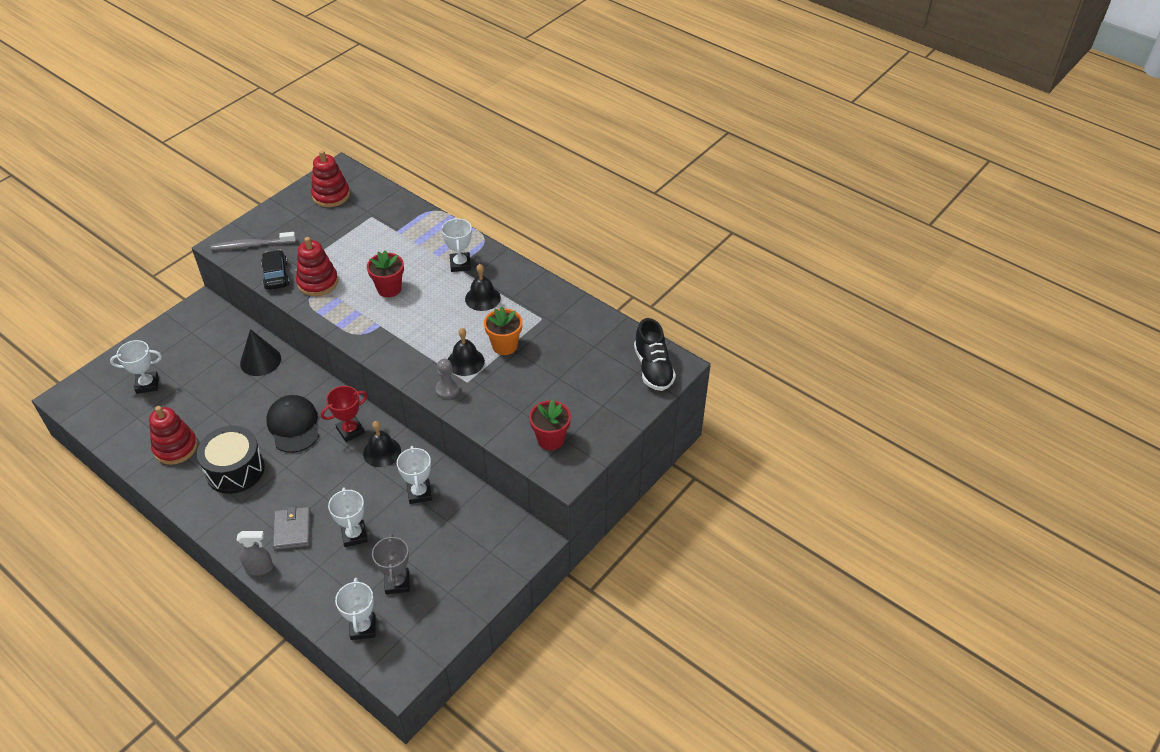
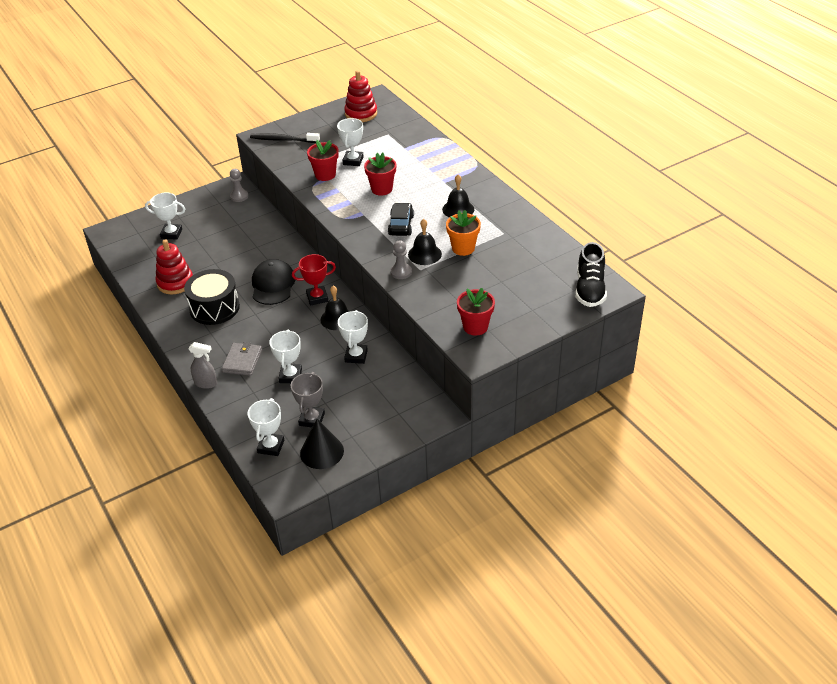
camera: 20 degrees right, 5 degrees down
grey toothbrush [211,232,296,251] -> black toothbrush [250,133,320,143]
black cone [240,329,281,376] -> black cone moved to [300,419,344,469]
black car [261,250,290,290] -> black car moved to [388,203,414,236]
red stacking toy [296,237,338,296] -> red flower pot [307,140,339,181]
white trophy [441,218,472,272] -> white trophy moved to [337,118,364,166]
none -> grey pawn [230,169,248,202]

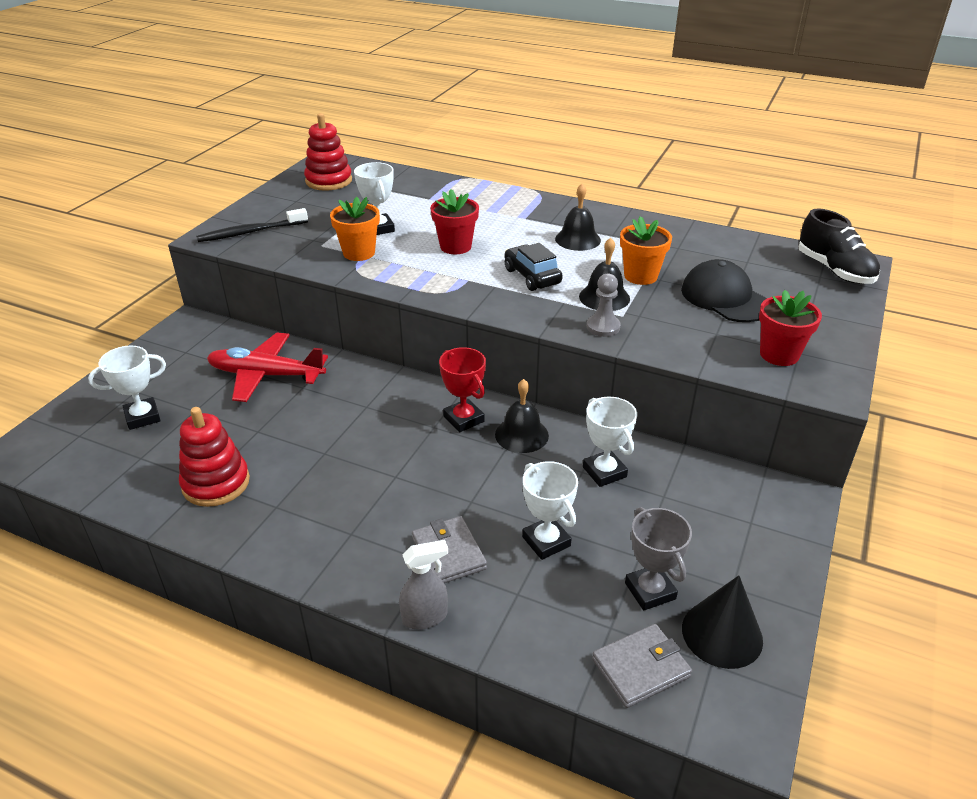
camera: 35 degrees left, 5 degrees down
black drum [184,269,240,325] -> none
grey pawn [230,169,248,202] -> none
white trophy [248,398,284,456] -> grey wallet [592,624,692,708]
black cap [252,259,295,305] -> black cap moved to [681,259,767,322]
red trophy [292,254,336,305] -> red trophy turned 75 degrees counterclockwise [439,347,486,432]
red flower pot [307,140,339,181] -> orange flower pot [330,197,380,261]
none -> red plane [207,332,328,402]

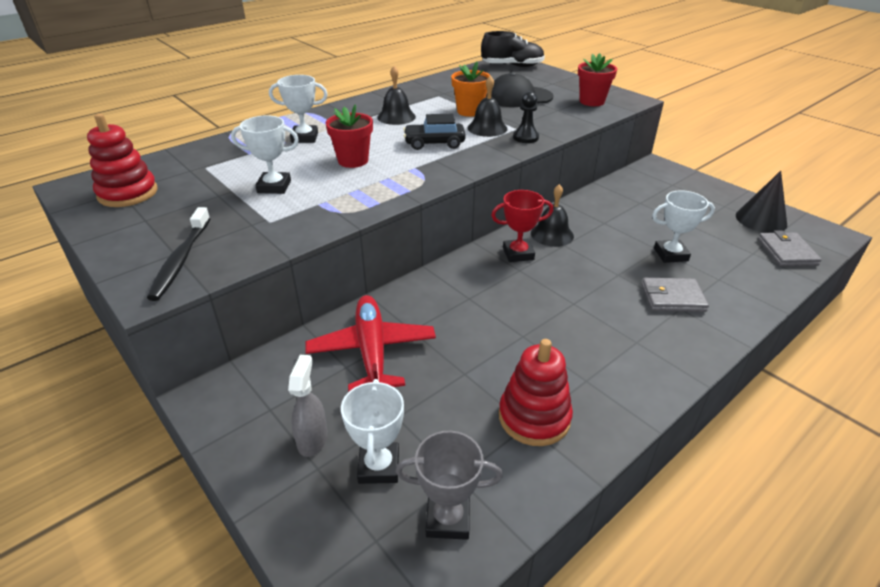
camera: 65 degrees left, 0 degrees up
red plane [207,332,328,402] -> red plane turned 135 degrees clockwise [306,295,436,392]
orange flower pot [330,197,380,261] -> none
grey spray bottle [399,540,448,629] -> grey spray bottle moved to [288,355,328,457]
white trophy [583,396,637,487] -> white trophy moved to [269,75,328,143]
grey pawn [587,273,621,337] -> black pawn [513,91,539,143]
grey trophy [625,507,692,610] -> grey trophy moved to [396,431,503,540]

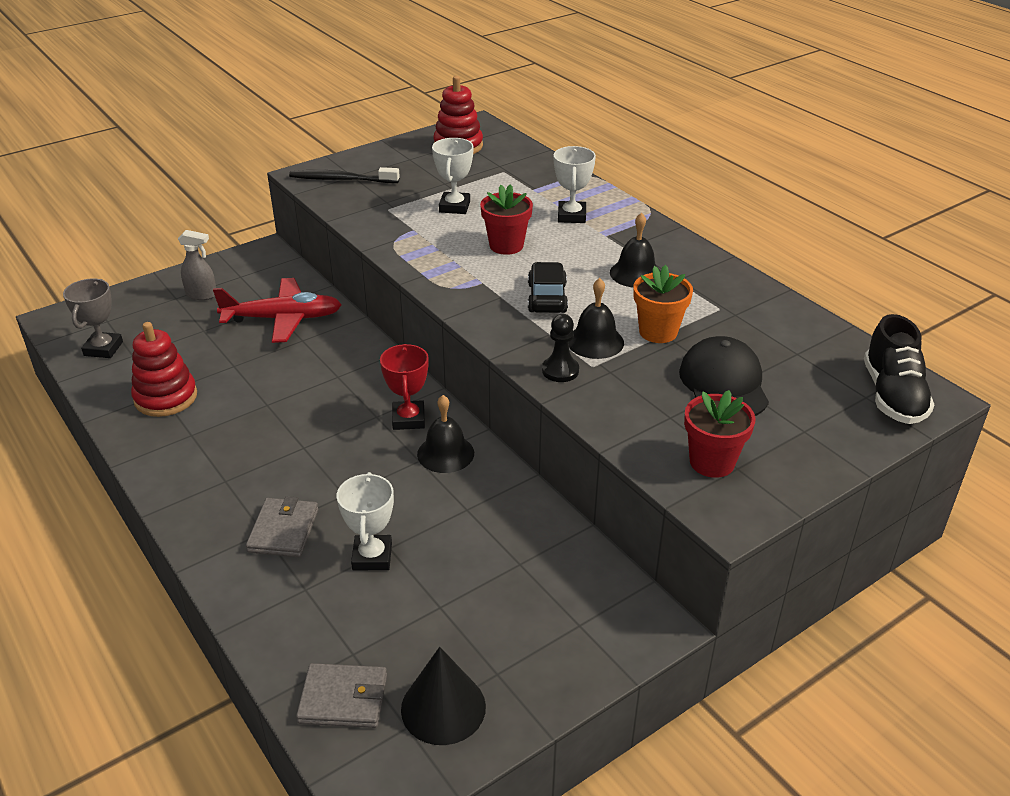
camera: 95 degrees right, 0 degrees up
white trophy [341,379,404,484] -> none

